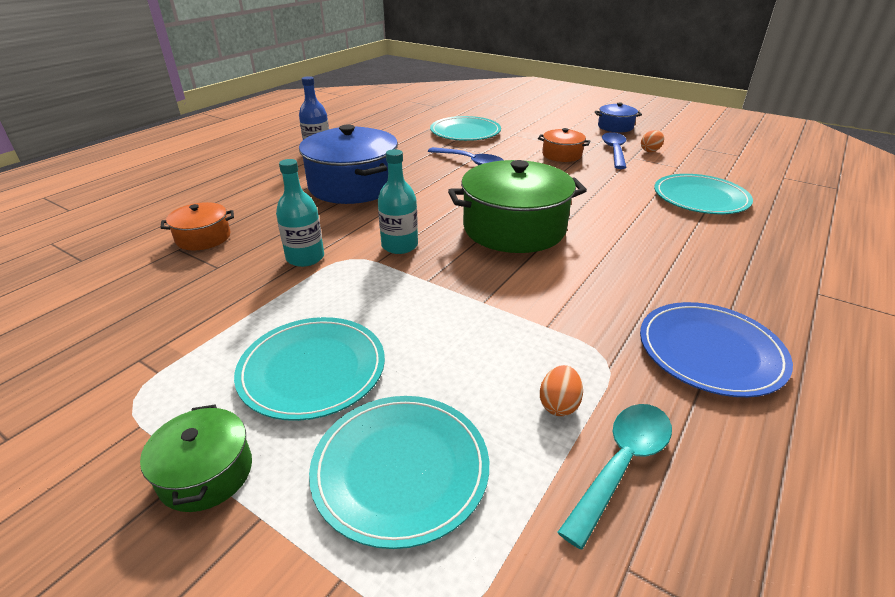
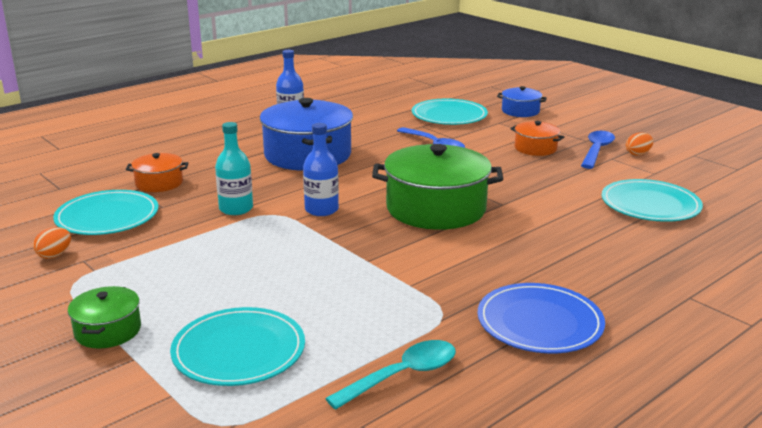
camera: 15 degrees right, 10 degrees down
turquoise plate [234,317,385,421] -> turquoise plate moved to [53,190,159,235]
turquoise bottle [378,149,418,254] -> blue bottle [303,123,339,216]
orange egg [540,365,583,416] -> orange egg moved to [33,227,71,259]
blue pot [595,103,642,133] -> blue pot moved to [497,86,547,117]

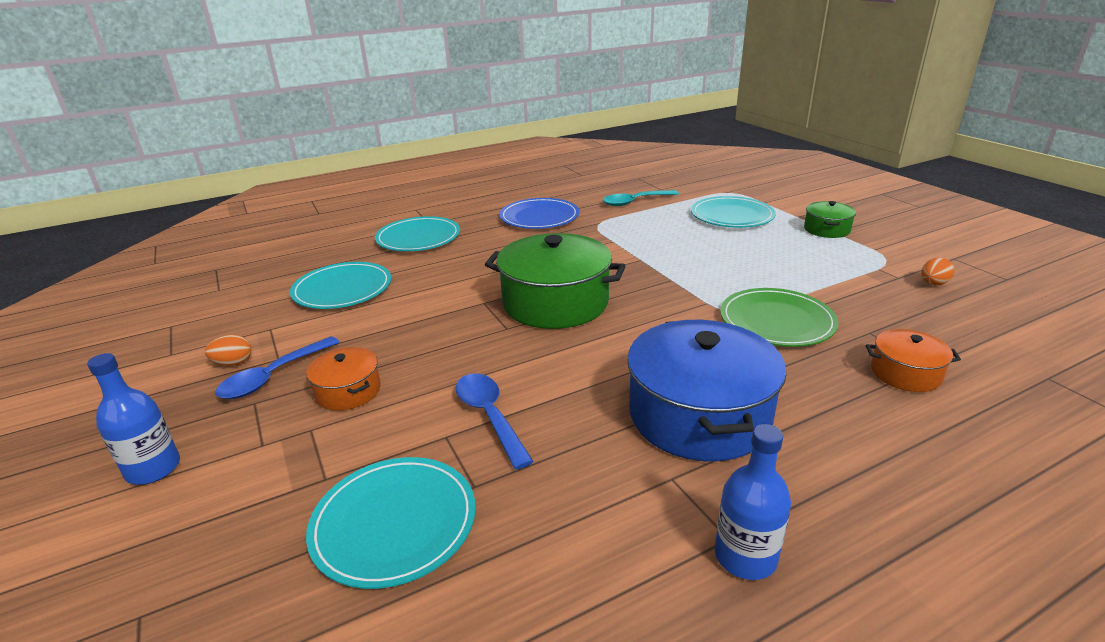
camera: 165 degrees left, 5 degrees up
turquoise plate [53,190,159,235] -> turquoise plate moved to [375,216,460,251]
turquoise bottle [215,122,253,215] -> green plate [720,288,839,347]
blue bottle [303,123,339,216] -> blue bottle moved to [87,353,180,485]
blue pot [497,86,547,117] -> none

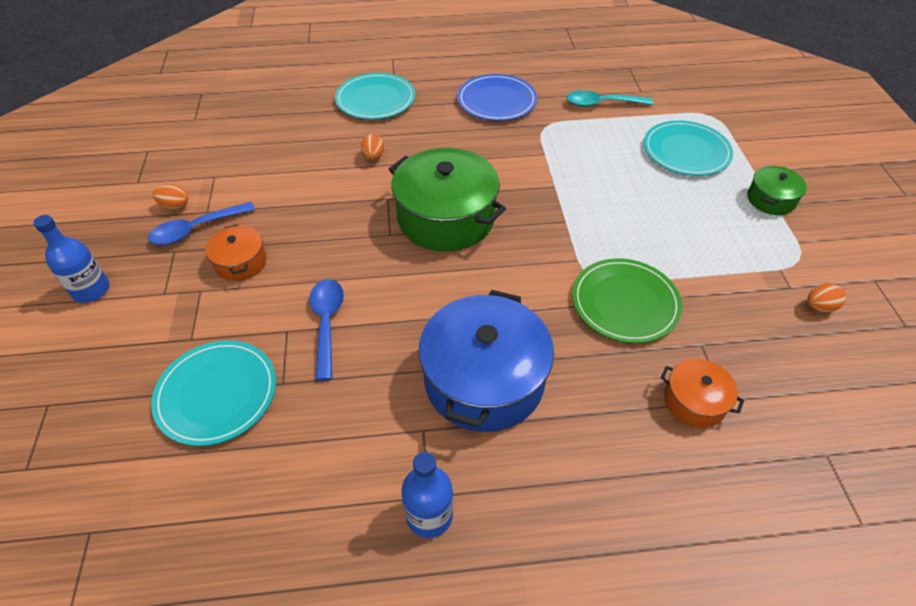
camera: 20 degrees right, 20 degrees up
turquoise plate [290,262,391,309] -> none
none -> orange egg [361,134,384,160]

